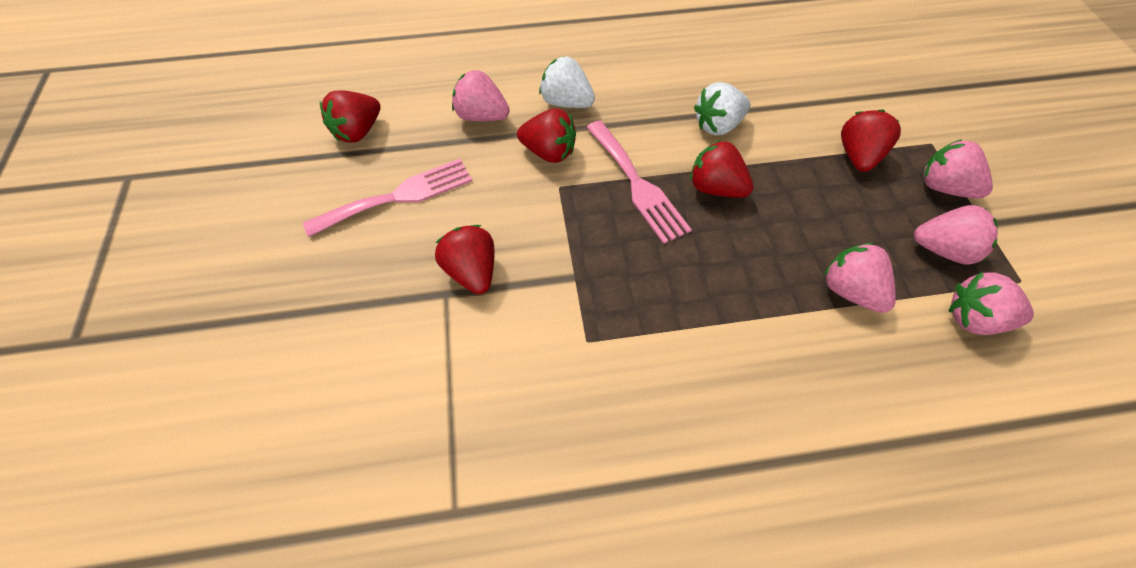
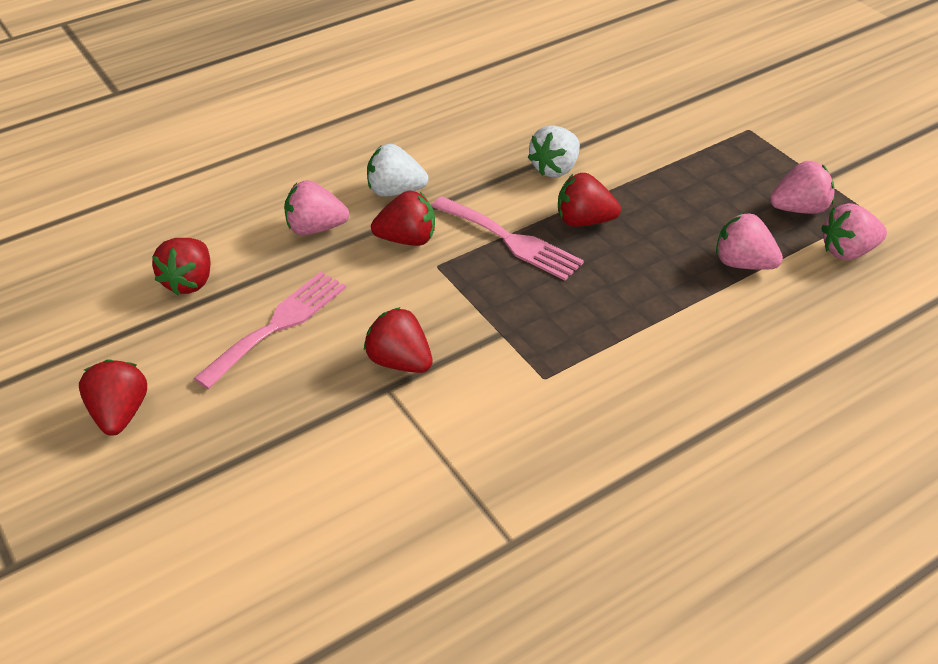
camera: 25 degrees left, 15 degrees down
red strawberry [841,109,901,172] -> red strawberry moved to [79,359,147,436]
pink strawberry [923,139,993,199] -> none

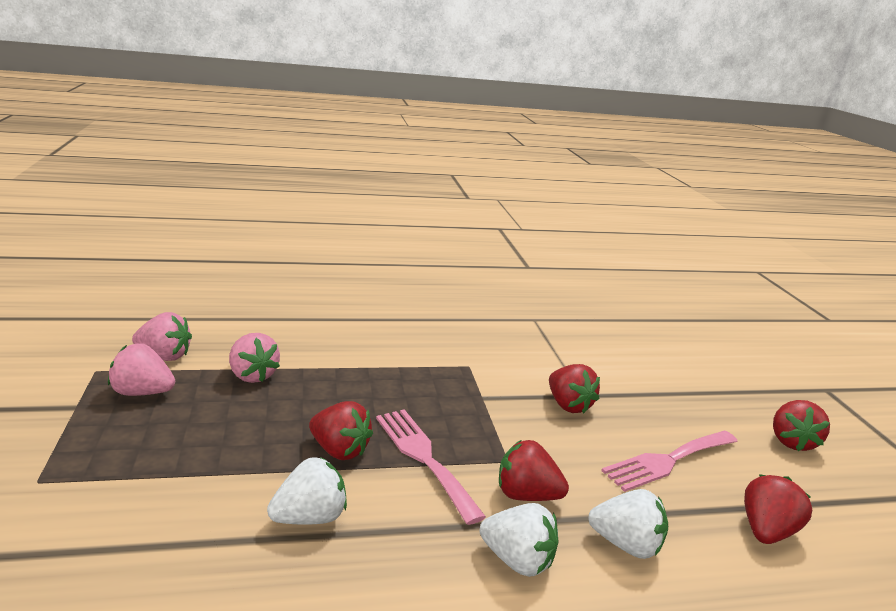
camera: 160 degrees left, 20 degrees down
pink strawberry [284,180,349,235] -> white strawberry [588,489,668,559]

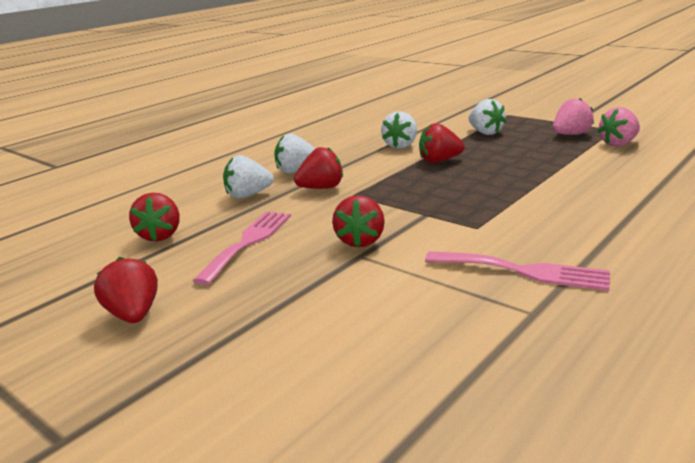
camera: 145 degrees right, 0 degrees up
pink strawberry [229,333,280,383] -> none
pink fork [376,409,486,525] -> pink fork moved to [425,251,610,291]
red strawberry [549,364,600,413] -> red strawberry turned 105 degrees counterclockwise [332,195,385,247]
none -> white strawberry [469,99,506,135]

